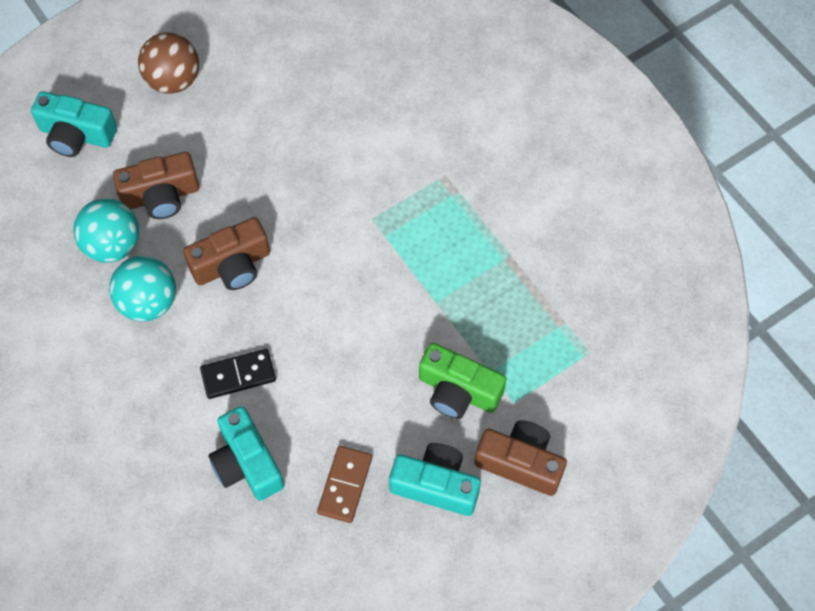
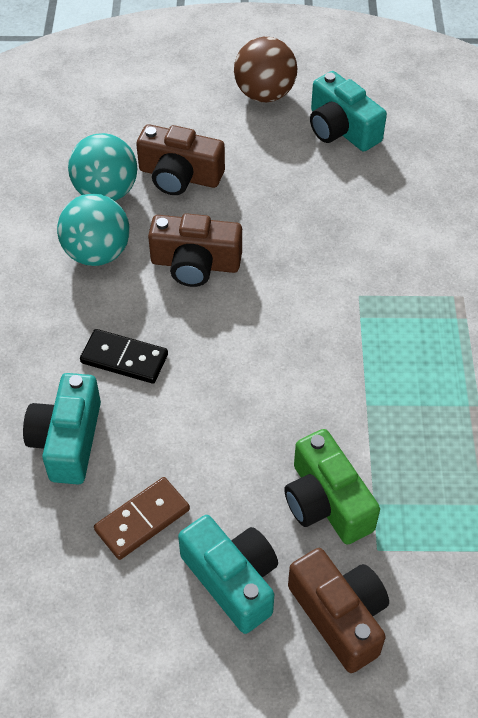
camera: 35 degrees right, 10 degrees down
turquoise camera [31,91,117,157] -> turquoise camera moved to [310,71,387,152]

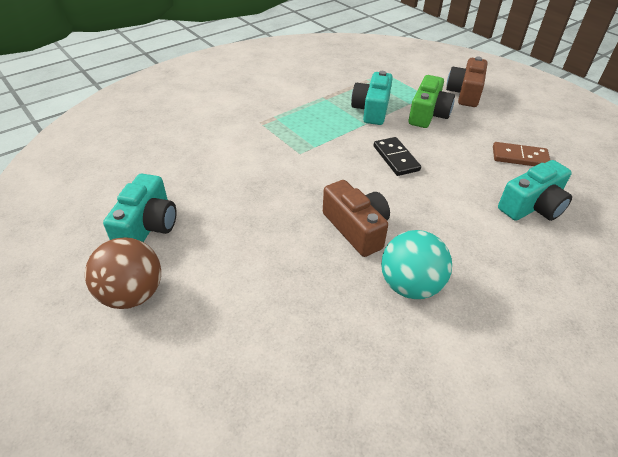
camera: 130 degrees left, 10 degrees down
turquoise ball [68,133,137,201] -> none
black domino [80,329,168,384] -> black domino moved to [374,137,421,176]
brown camera [136,124,225,195] -> none
turquoise camera [178,515,278,634] -> turquoise camera moved to [351,71,393,125]

